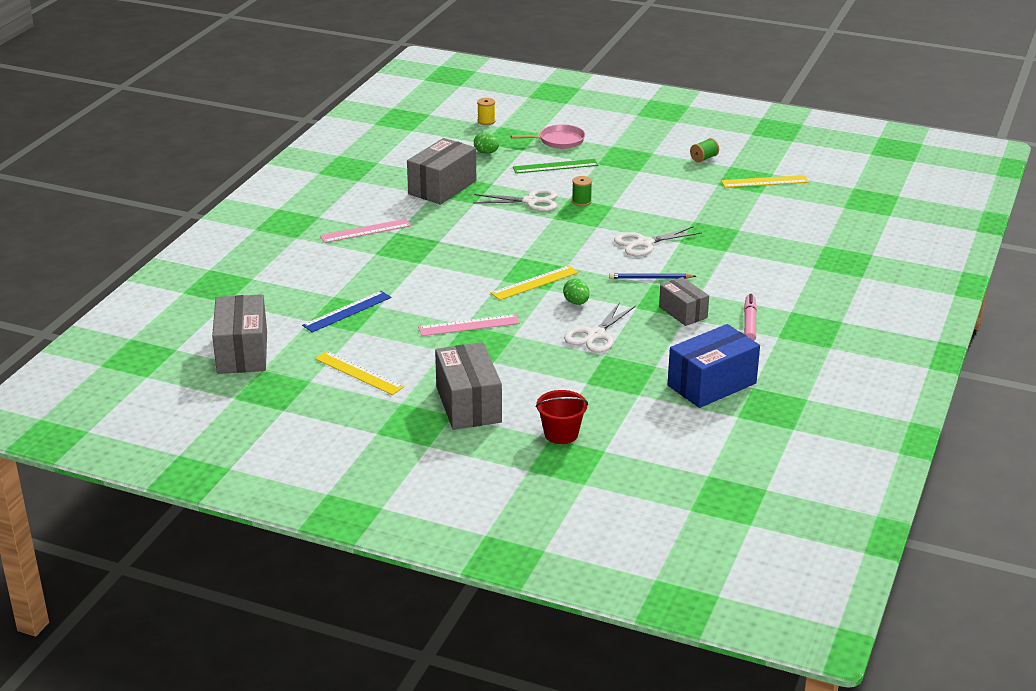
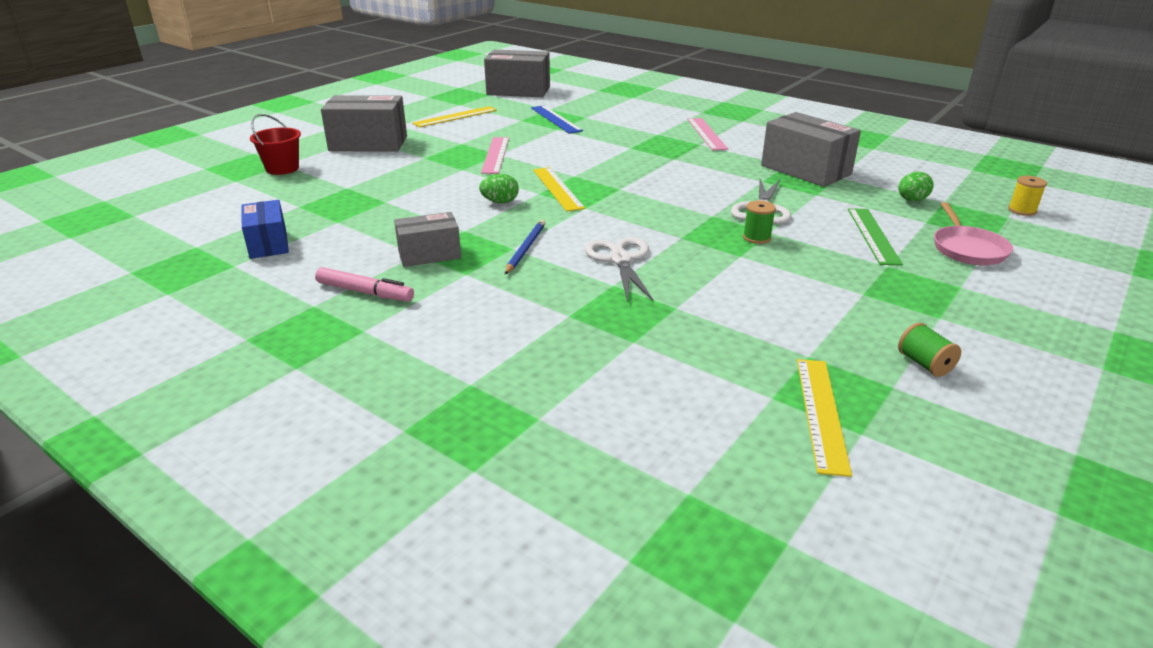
camera: 105 degrees right, 0 degrees up
white scissors [564,302,636,353] -> none
blue box [668,324,760,408] -> blue box [241,200,289,259], size x0.61

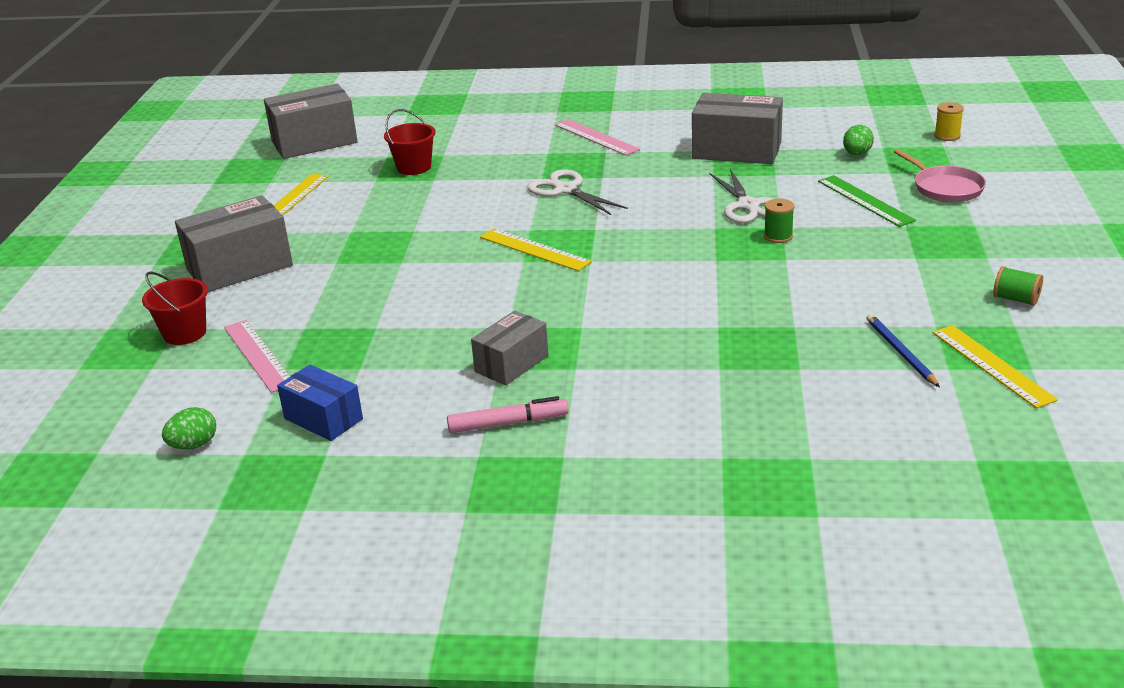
camera: 30 degrees left, 0 degrees up
green egg [479,174,519,203] -> green egg moved to [162,407,216,449]
pink ruler [481,137,509,174] -> pink ruler moved to [224,320,290,393]
blue pencil [505,220,546,274] -> blue pencil moved to [867,314,940,387]
blue ruler [531,105,583,134] -> red bucket [384,109,436,175]
white scissors [585,237,654,302] -> white scissors moved to [527,170,628,215]

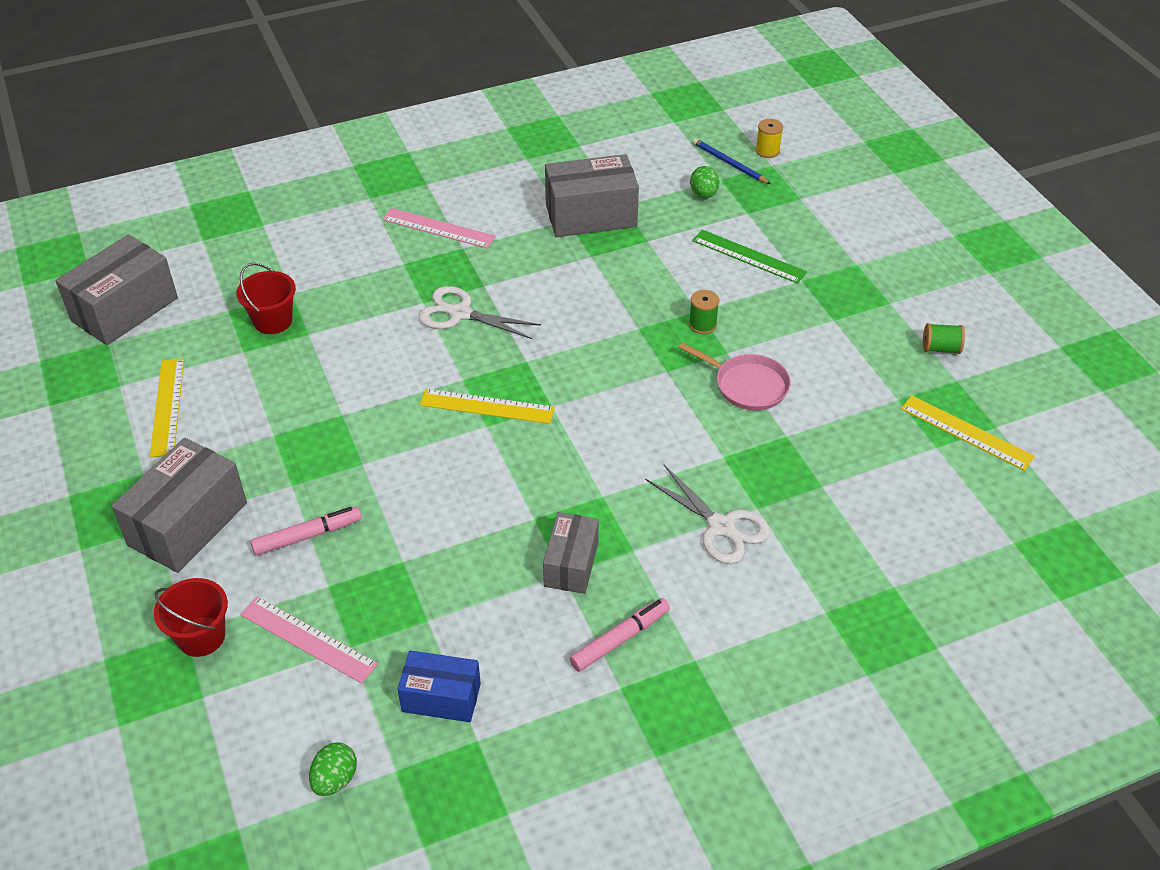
camera: 30 degrees left, 15 degrees up
white scissors [709,169,774,223] -> white scissors moved to [645,465,770,564]
blue pencil [867,314,940,387] -> blue pencil moved to [692,138,771,184]
pink pan [894,149,986,202] -> pink pan moved to [679,342,791,411]
none -> pink marker [250,507,362,555]

